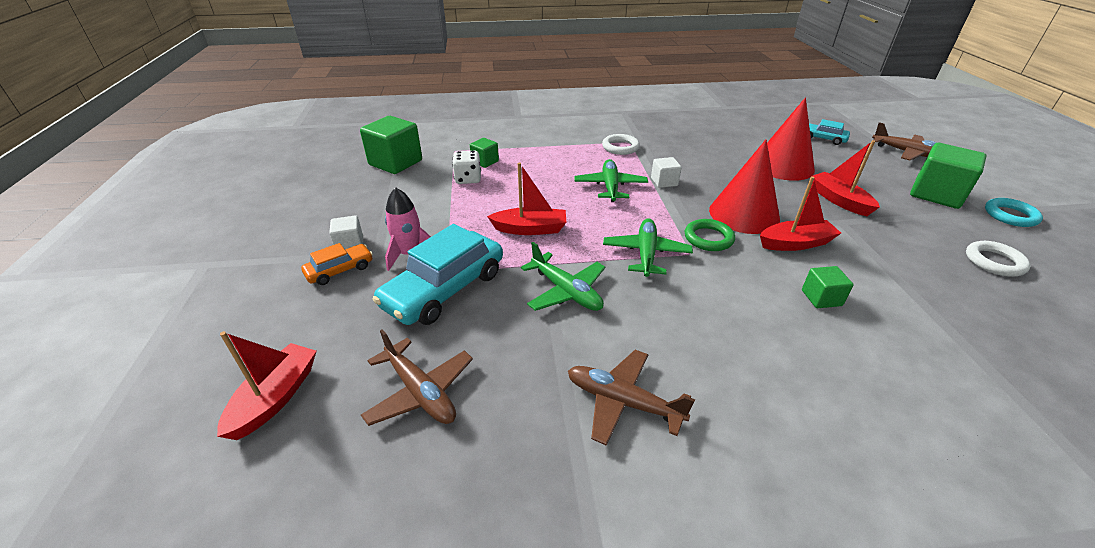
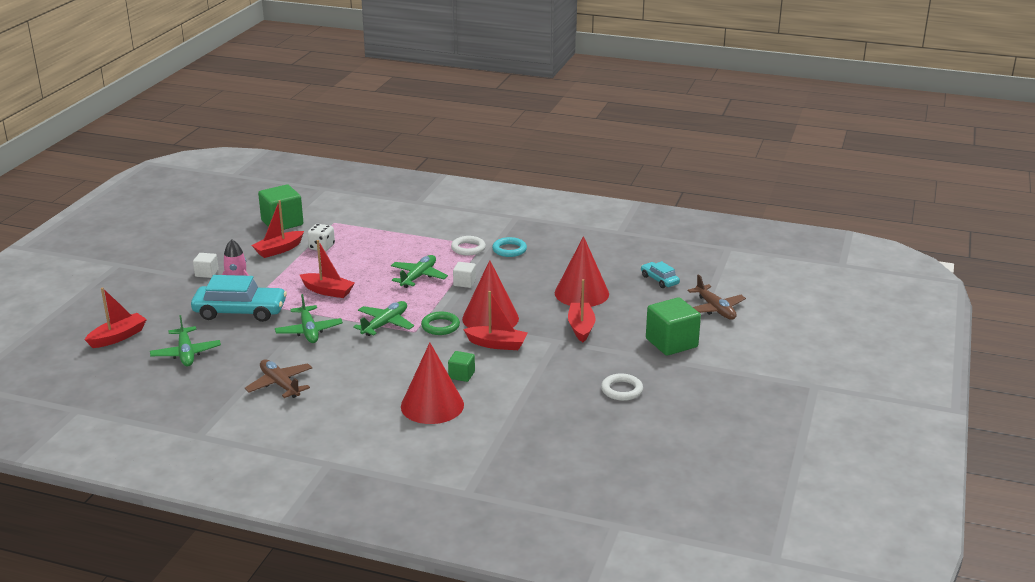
camera: 25 degrees right, 10 degrees down
orange car [301,243,373,285] -> none
brown plane [361,329,473,426] -> green plane [150,315,221,366]
turquoise car [372,224,503,325] -> turquoise car turned 150 degrees counterclockwise [191,275,287,322]
green cube [470,138,499,168] -> none
turquoise ring [985,198,1043,227] -> turquoise ring moved to [492,237,527,257]
none -> red boat [252,200,304,258]
none -> red cone [401,343,464,424]

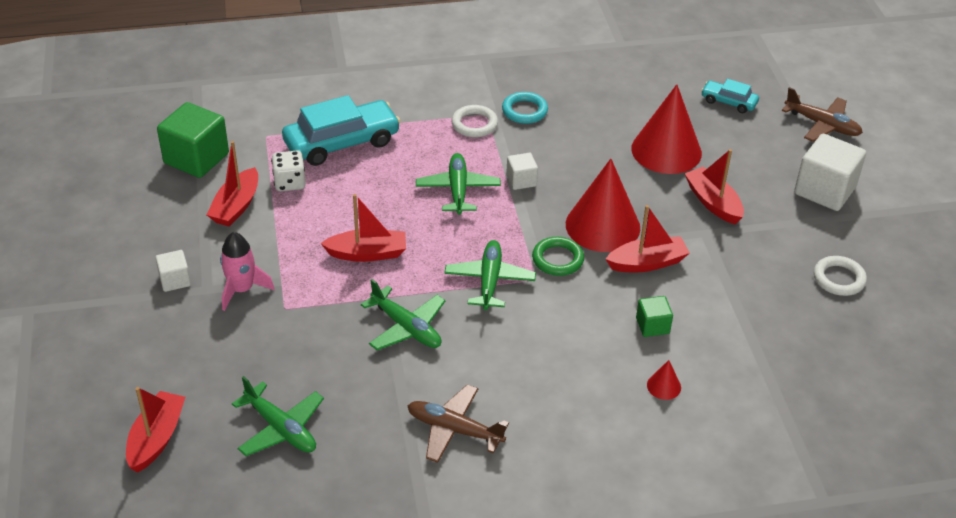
camera: 30 degrees left, 15 degrees up
turquoise car [191,275,287,322] -> turquoise car moved to [282,95,401,166]
red cone [401,343,464,424] -> red cone [647,360,681,400], size x0.41
green cube [646,297,701,356] -> white cube [794,134,866,211]

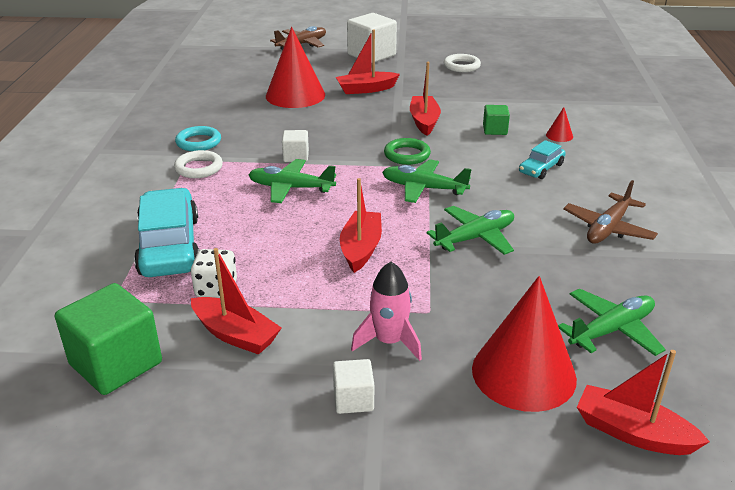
camera: 75 degrees left, 10 degrees down
red cone [566,159,640,252] -> red cone moved to [472,276,577,412]
turquoise car [701,79,759,113] -> turquoise car moved to [519,140,566,179]

